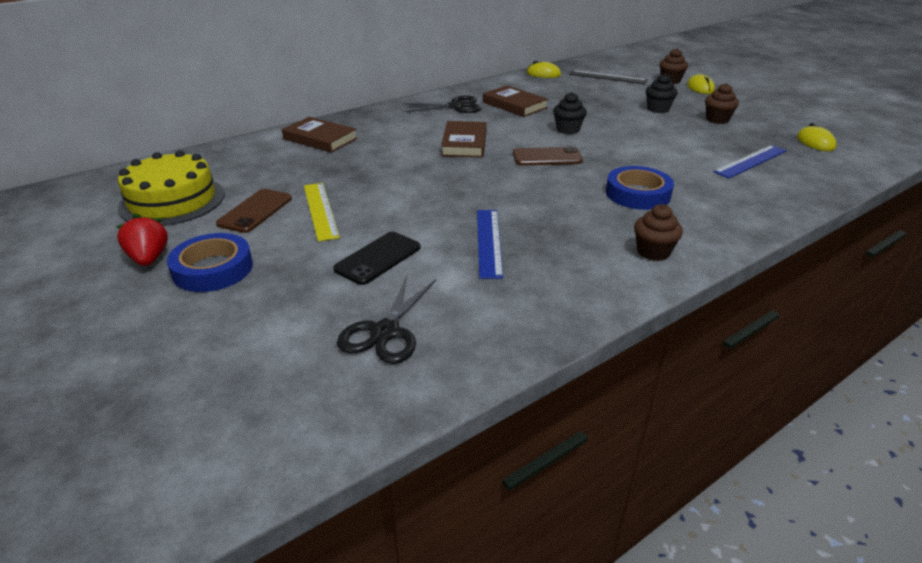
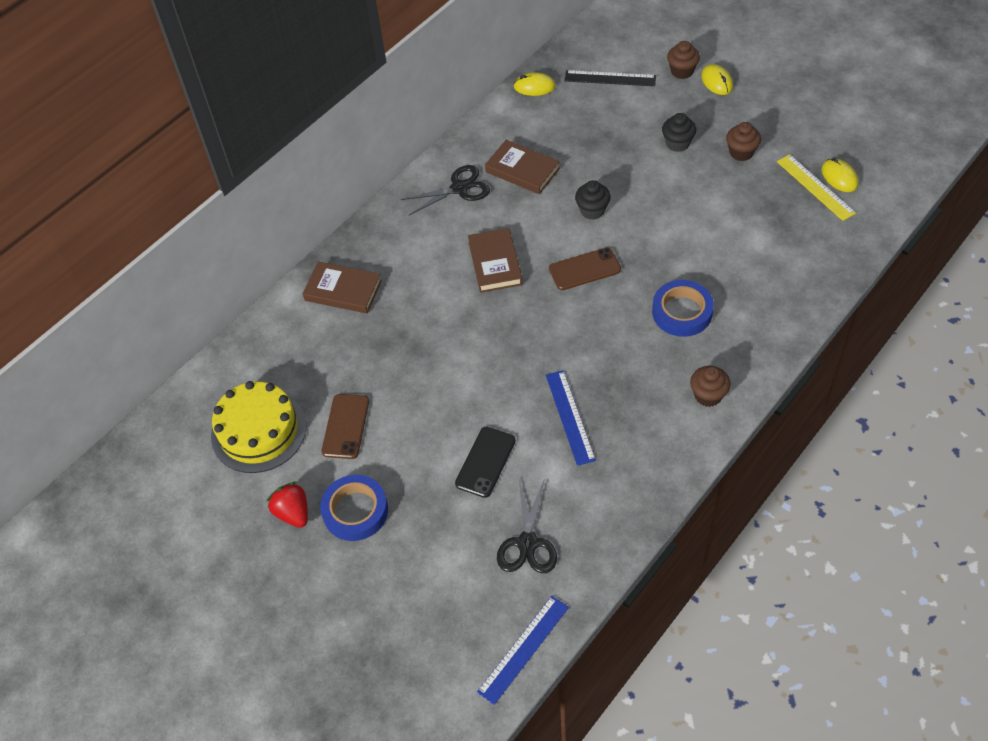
camera: 10 degrees left, 20 degrees up
yellow ruler [304,183,340,242] -> yellow ruler moved to [777,154,856,221]
blue ruler [713,145,787,178] -> blue ruler moved to [477,596,569,705]

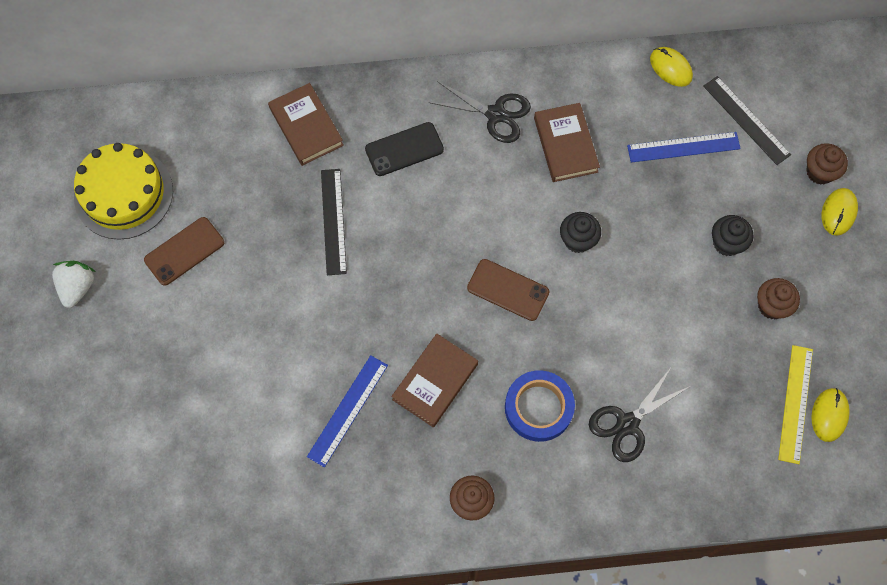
camera: 40 degrees right, 15 degrees up
red strawberry [266,481,308,528] -> white strawberry [52,261,96,308]
blue tape [320,475,388,541] -> none
black phone [455,427,516,498] -> black phone moved to [365,122,444,176]
brown book [468,228,523,293] -> brown book moved to [391,334,478,427]
blue ruler [477,596,569,705] -> blue ruler moved to [627,132,741,162]
black scissors [497,478,557,573] -> black scissors moved to [589,369,690,462]
none -> black ruler [321,169,347,275]

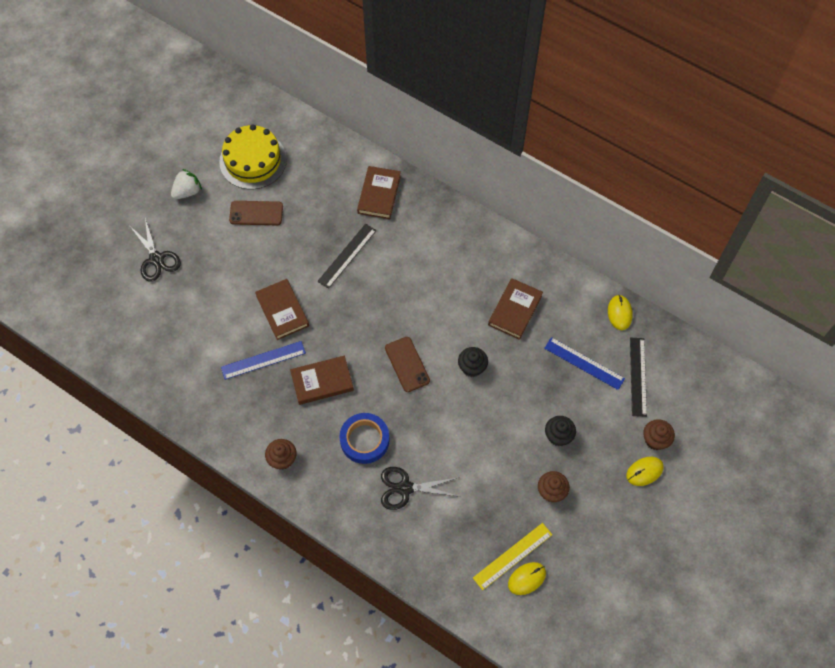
camera: 40 degrees right, 5 degrees down
black phone [365,122,444,176] -> none
black scissors [428,81,531,143] -> black scissors moved to [129,218,181,282]
none -> brown book [255,279,309,340]

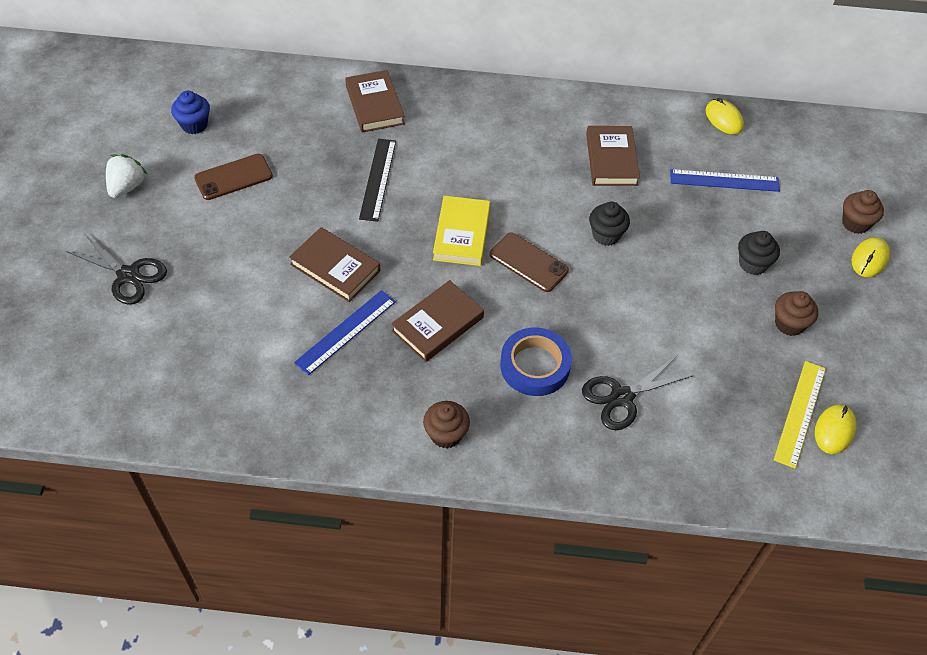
camera: 30 degrees left, 10 degrees down
yellow cake [219,124,287,189] -> blue cupcake [171,91,210,134]
black ruler [630,338,647,417] -> none
none -> yellow book [433,196,491,266]

